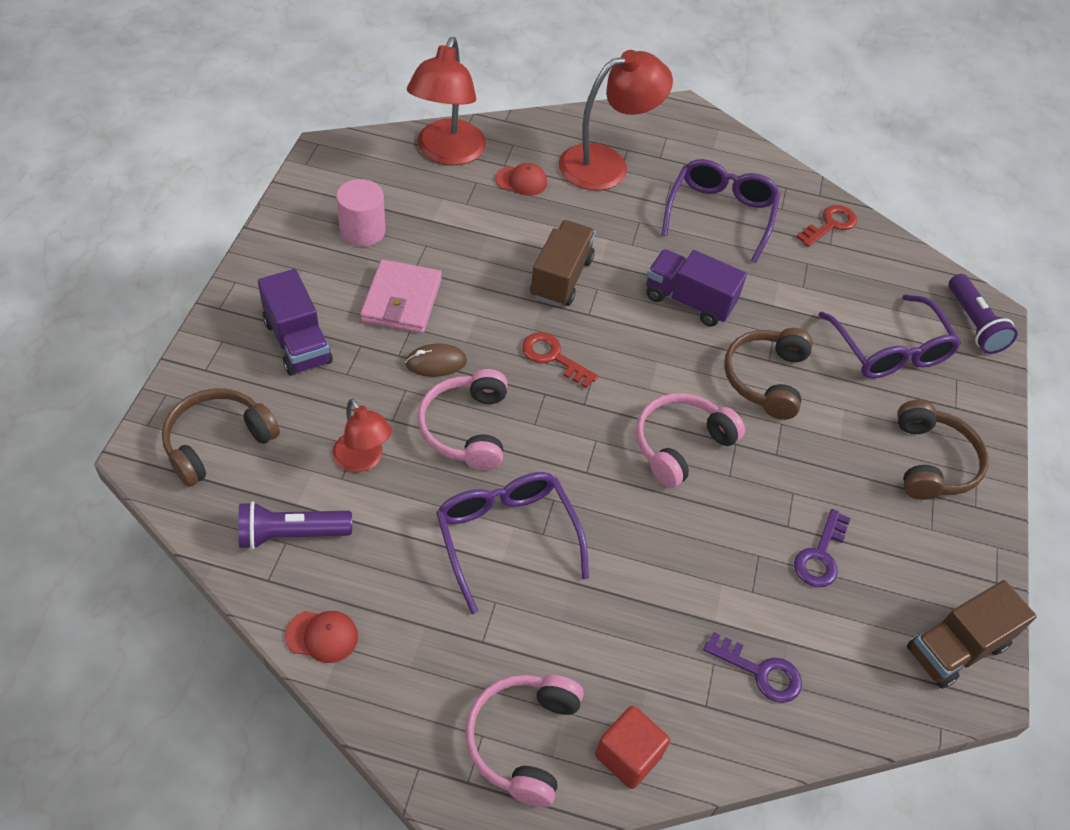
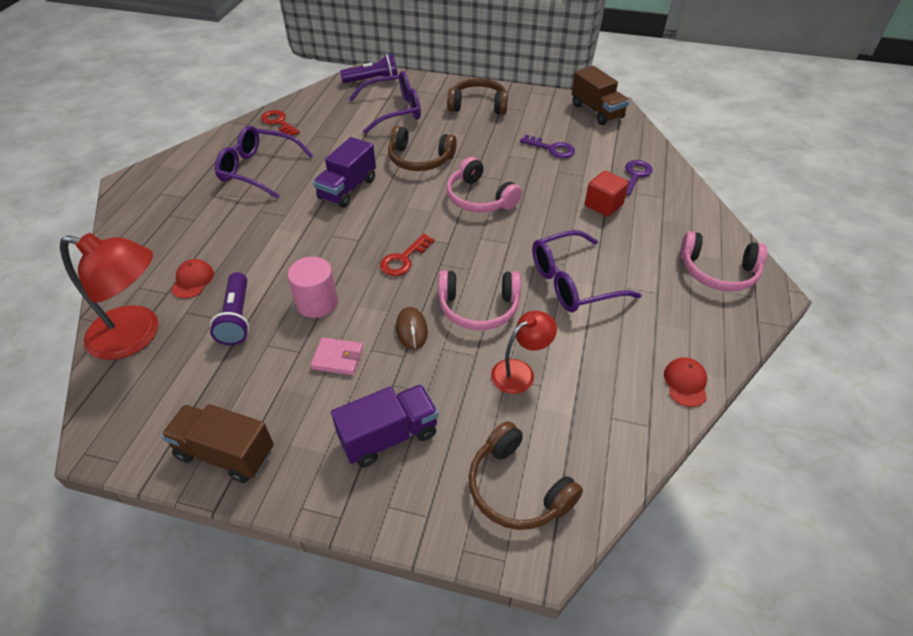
camera: 85 degrees left, 5 degrees down
purple flashlight [238,501,352,550] -> purple flashlight moved to [210,272,250,345]
pink cylinder [336,179,385,247] -> pink cylinder moved to [287,257,338,318]
pink wallet [360,259,442,333] -> pink wallet [310,338,363,375], size x0.60
brown truck [530,220,596,307] -> brown truck moved to [161,404,274,483]
red lamp [559,50,673,191] -> none
red cube [595,706,670,789] -> red cube moved to [585,171,629,217]

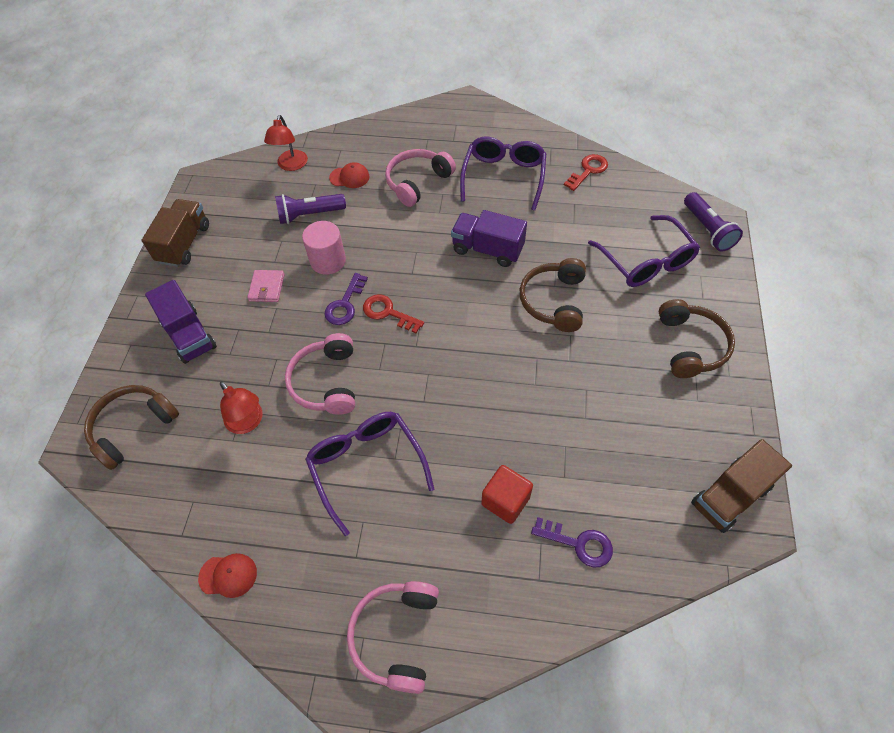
camera: 85 degrees right, 10 degrees up
red lamp [60,233,159,360] -> red lamp [264,115,308,171], size x0.58
brown mouse [396,307,428,350] -> none
pink headphones [446,157,522,213] -> pink headphones moved to [385,149,456,207]
purple key [520,135,575,158] -> purple key moved to [325,273,368,325]

